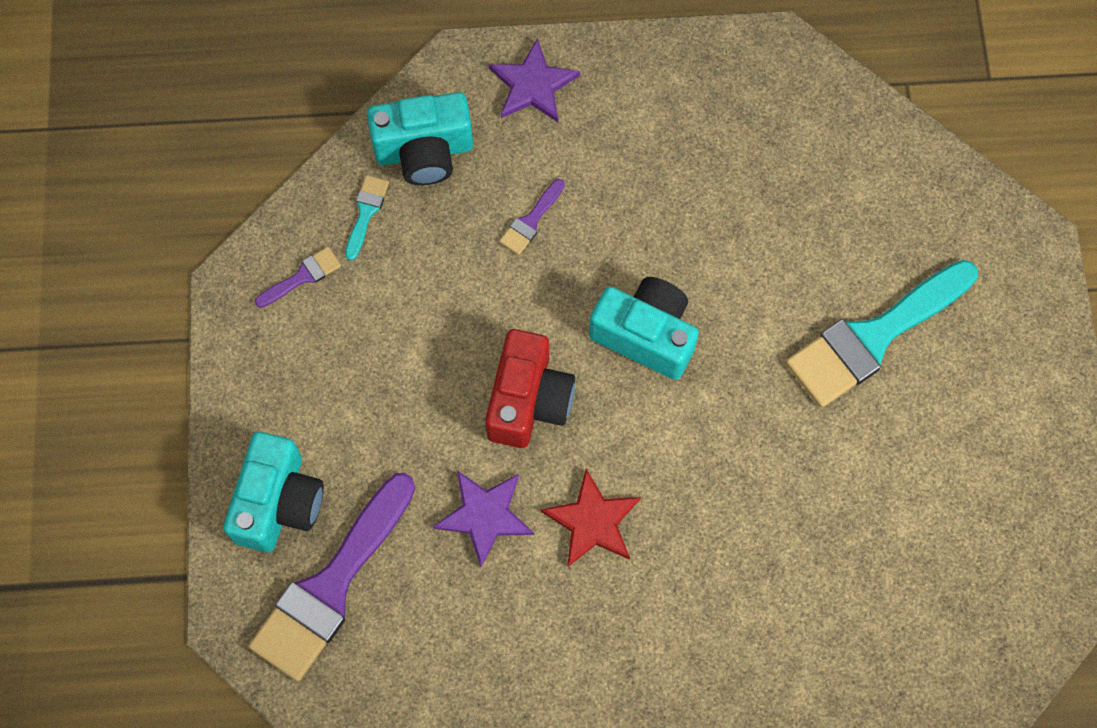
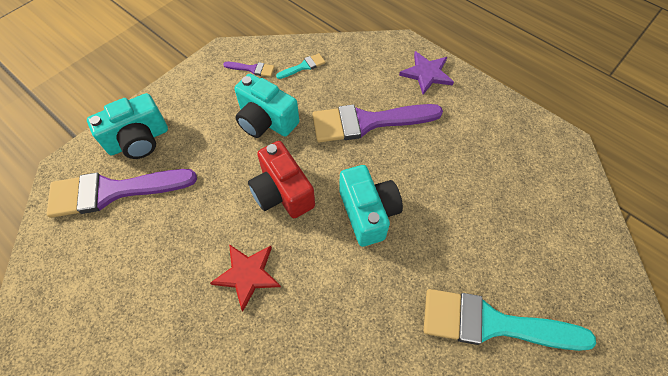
camera: 45 degrees right, 10 degrees down
turquoise camera [367,92,473,185] -> turquoise camera moved to [234,74,299,138]
purple star [433,470,534,567] -> none
red camera [485,329,575,448] -> red camera turned 90 degrees clockwise [248,141,315,218]
purple brush [499,179,565,255] -> purple brush [312,104,443,142], size x2.35

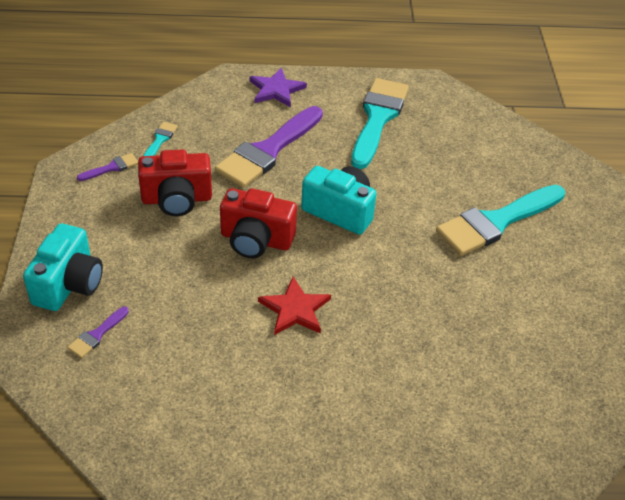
camera: 45 degrees left, 15 degrees down
purple brush [46,169,197,218] -> purple brush [67,307,129,358], size x0.43
turquoise camera [234,74,299,138] -> red camera [138,149,212,216]
none -> turquoise brush [351,78,409,169]

